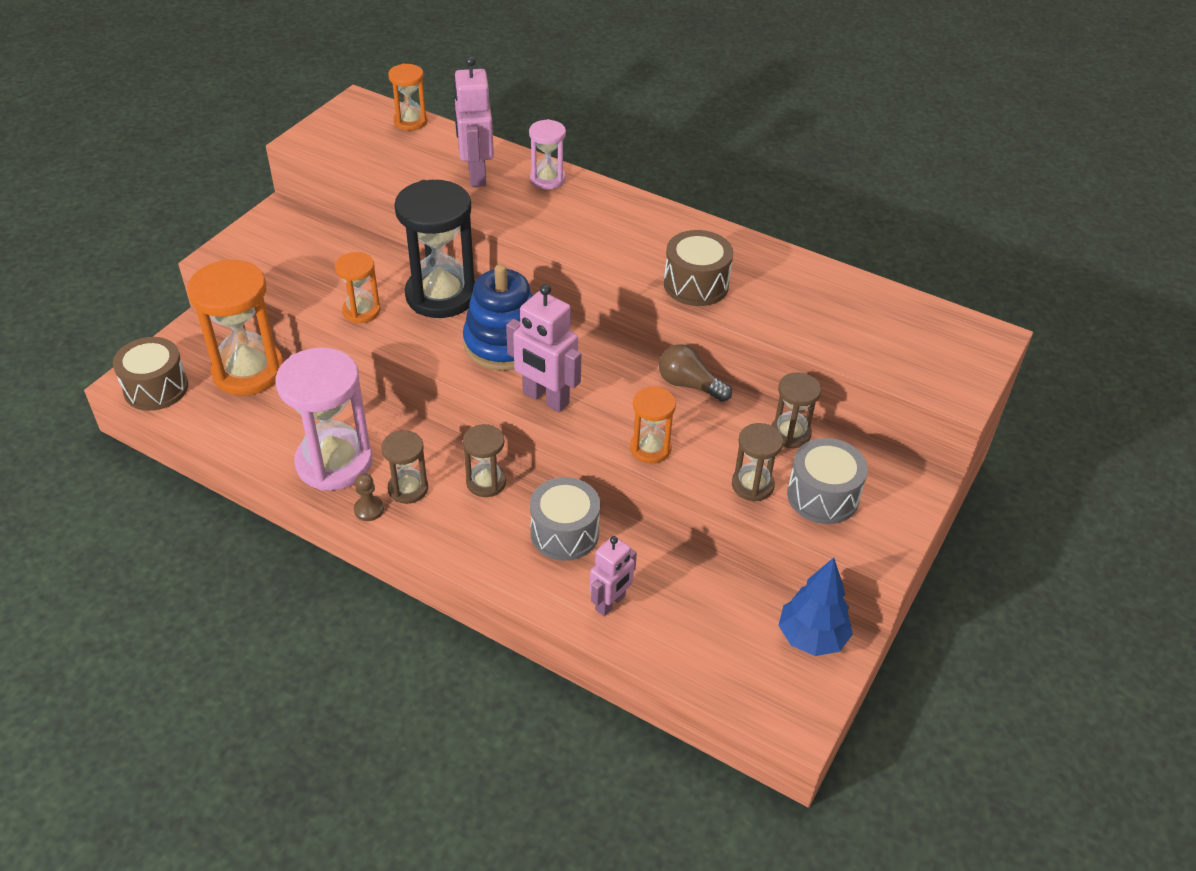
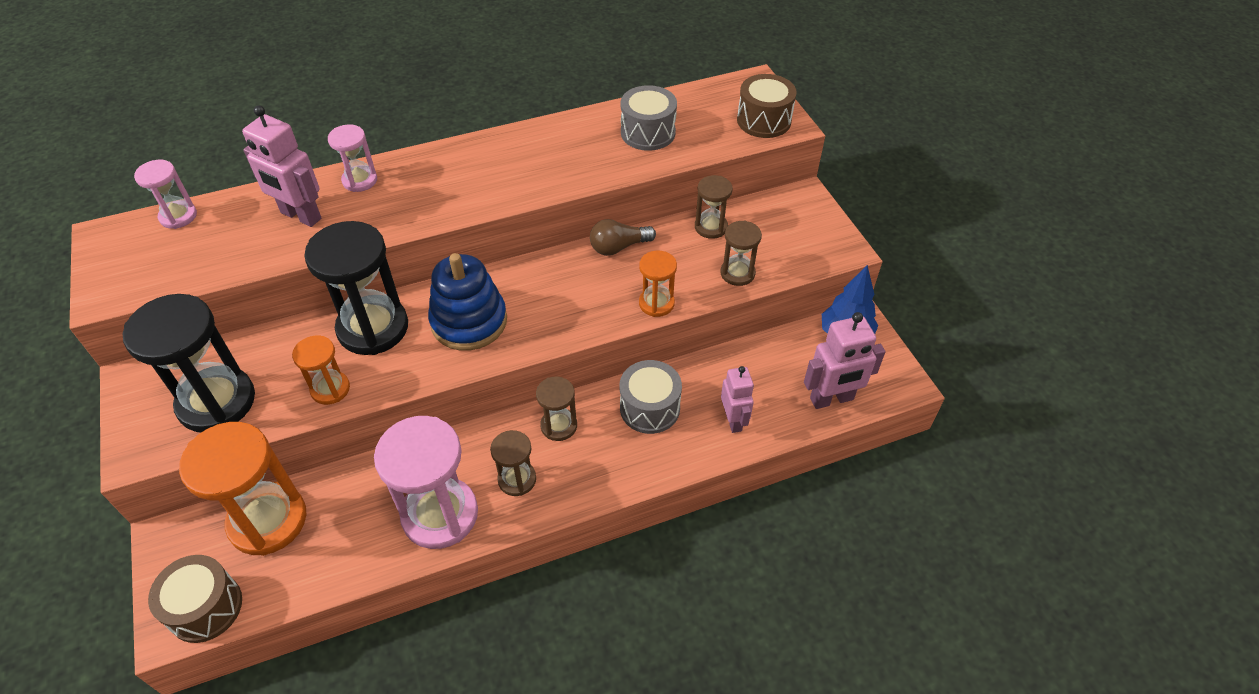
camera: 50 degrees left, 5 degrees up
brown pawn [354,473,384,521] -> none
orange hourglass [388,64,428,131] -> pink hourglass [134,160,197,229]
pink robot [506,284,581,412] -> pink robot moved to [804,312,885,409]
brown drum [664,230,733,306] -> brown drum moved to [737,74,797,138]
grey drum [787,438,868,524] -> grey drum moved to [620,85,677,151]
none -> black hourglass [123,294,255,433]

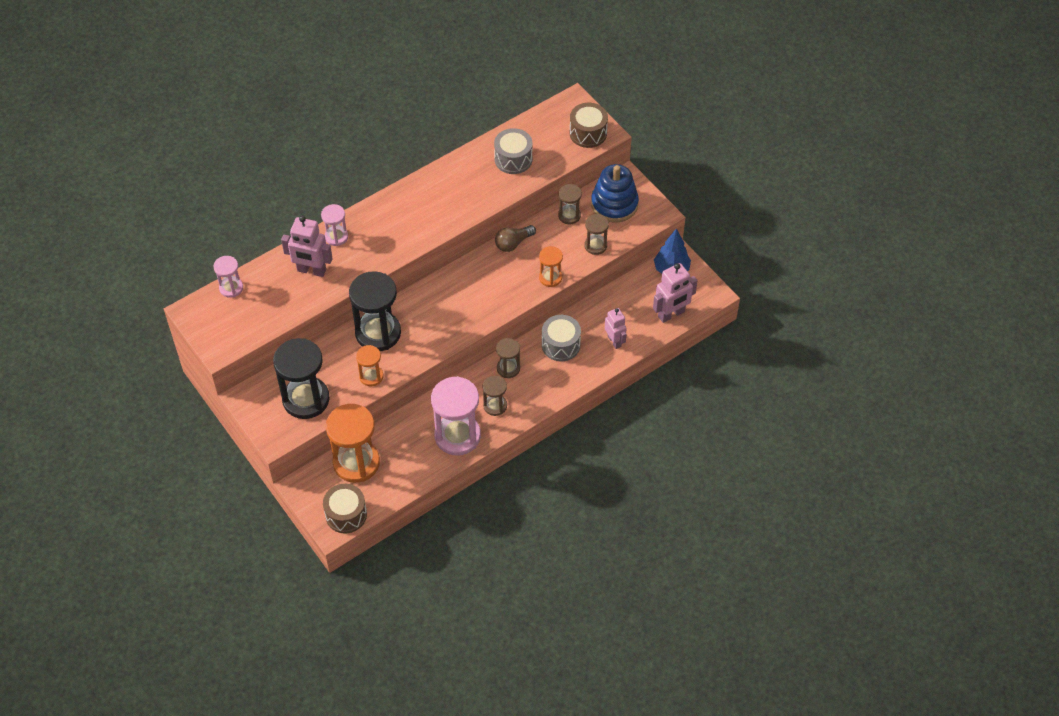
camera: 15 degrees left, 5 degrees up
blue stacking toy [428,253,507,351] -> blue stacking toy moved to [591,164,639,222]

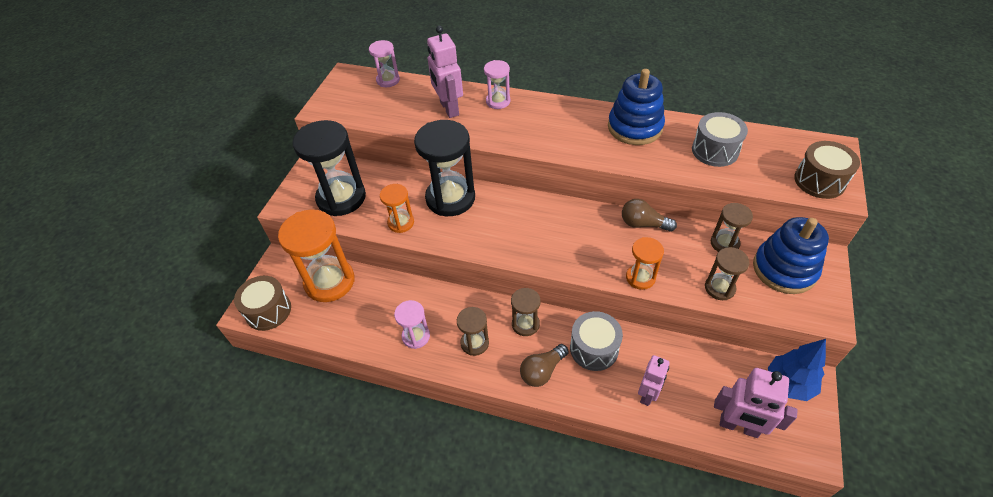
camera: 55 degrees right, 5 degrees down
pink hourglass [431,376,481,456] -> pink hourglass [394,300,430,349], size x0.52
none -> brown light bulb [520,344,569,387]
none -> blue stacking toy [608,69,665,145]

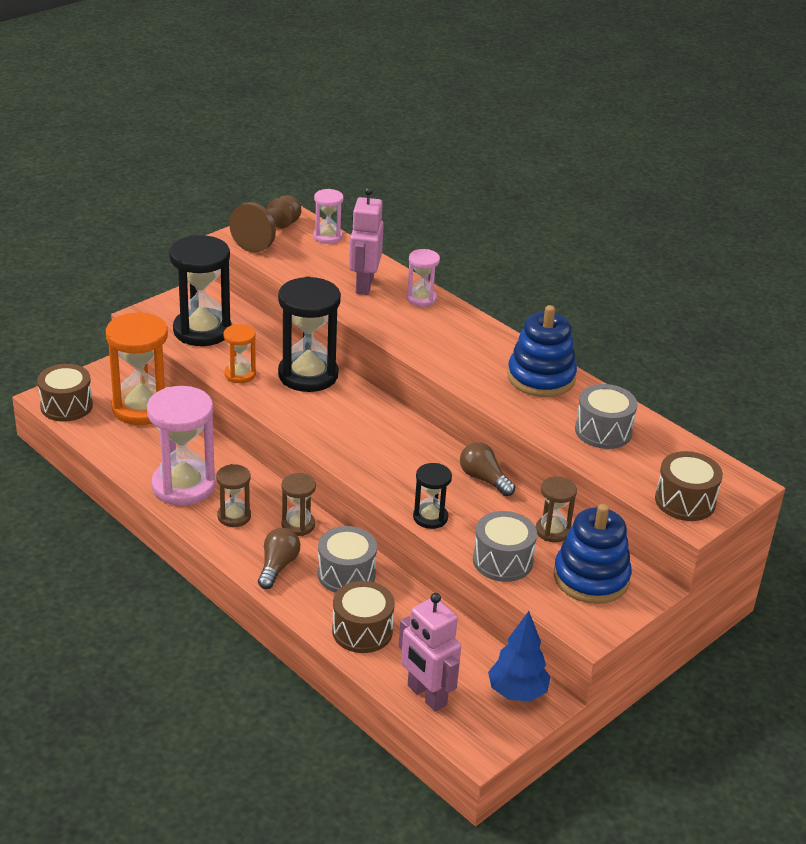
camera: 25 degrees right, 15 degrees down
pink hourglass [394,300,430,349] -> pink hourglass [147,386,216,506], size x1.93
brown light bulb [520,344,569,387] -> brown light bulb turned 120 degrees clockwise [258,528,300,589]
orange hourglass [626,237,664,290] -> black hourglass [413,463,452,529]
pink robot [638,355,670,406] -> brown drum [332,581,395,653]
brown hourglass [705,247,750,300] -> grey drum [473,511,537,582]
none -> brown pawn [229,196,301,253]

